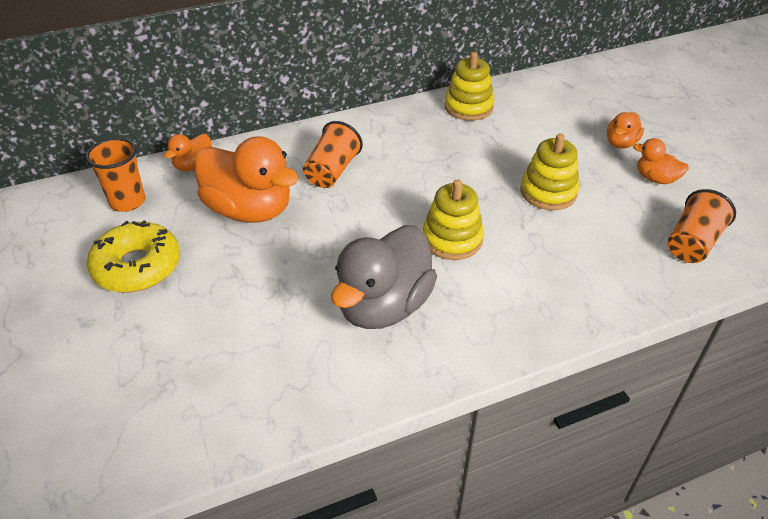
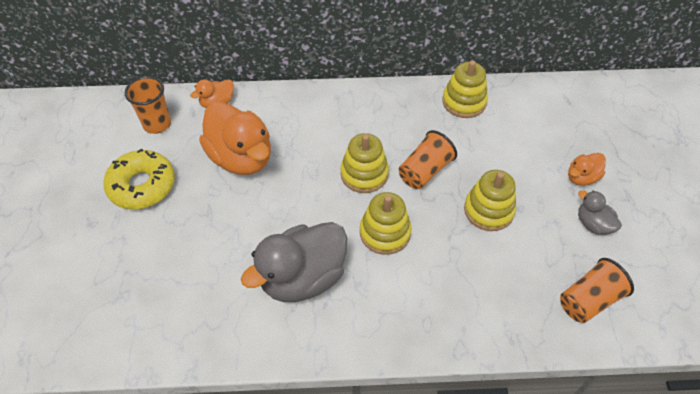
camera: 20 degrees right, 10 degrees up
orange cup [303,121,363,188] -> orange cup moved to [399,130,457,189]
orange duck [633,138,689,184] -> grey duck [578,190,622,235]
none -> yellow stacking toy [341,133,389,193]

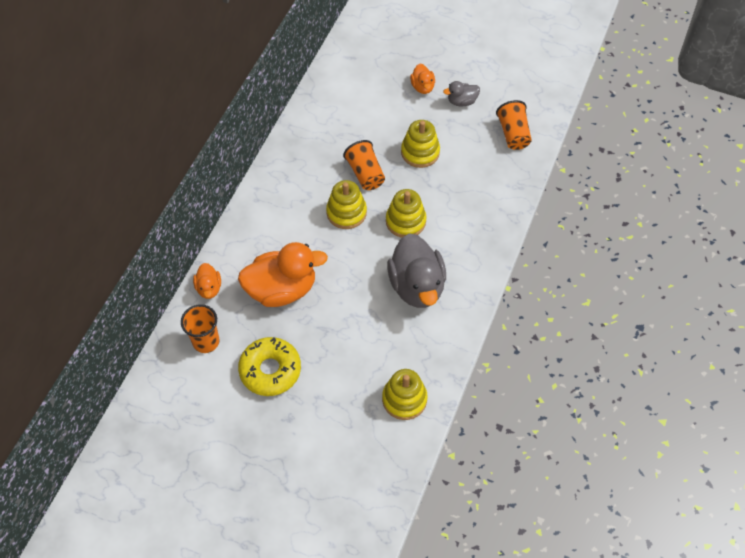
camera: 65 degrees left, 5 degrees up
yellow stacking toy [442,60,488,118] -> yellow stacking toy moved to [382,369,428,420]

